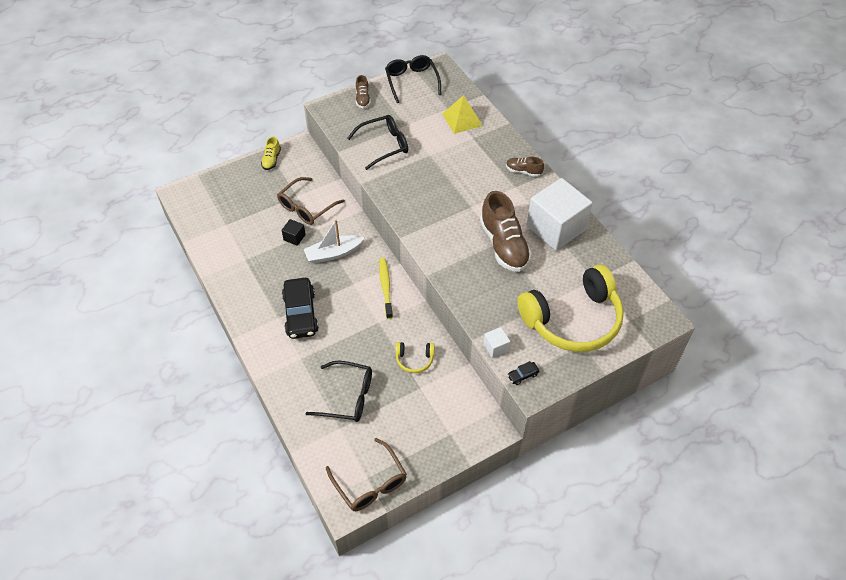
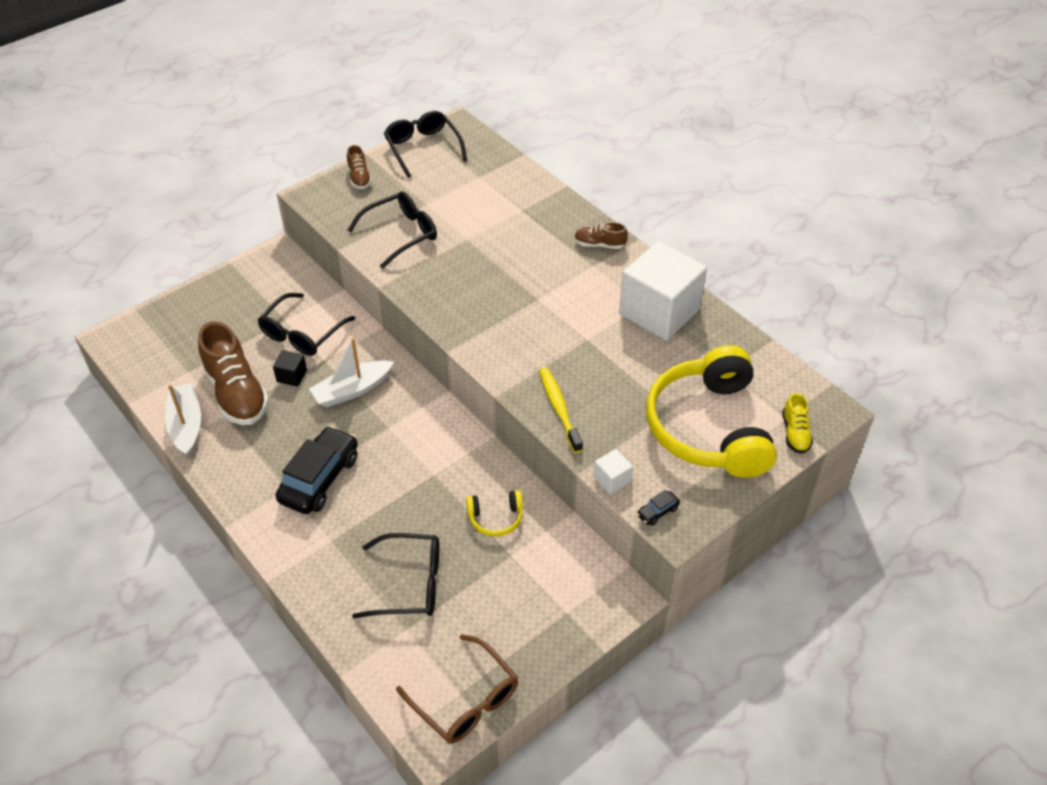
camera: 10 degrees left, 5 degrees down
yellow shoe [261,136,281,170] -> yellow shoe moved to [782,393,813,454]
brown glasses [277,177,345,225] -> black glasses [258,293,355,356]
black car [282,278,319,339] -> black car turned 135 degrees counterclockwise [276,426,358,514]
yellow toothbrush [379,258,393,319] -> yellow toothbrush moved to [539,367,583,453]
yellow pyramid [442,95,483,134] -> none
brown shoe [480,191,532,272] -> brown shoe moved to [198,321,269,425]
yellow headphones [517,265,624,352] -> yellow headphones turned 120 degrees clockwise [646,345,777,478]
none -> white boat [165,383,201,456]

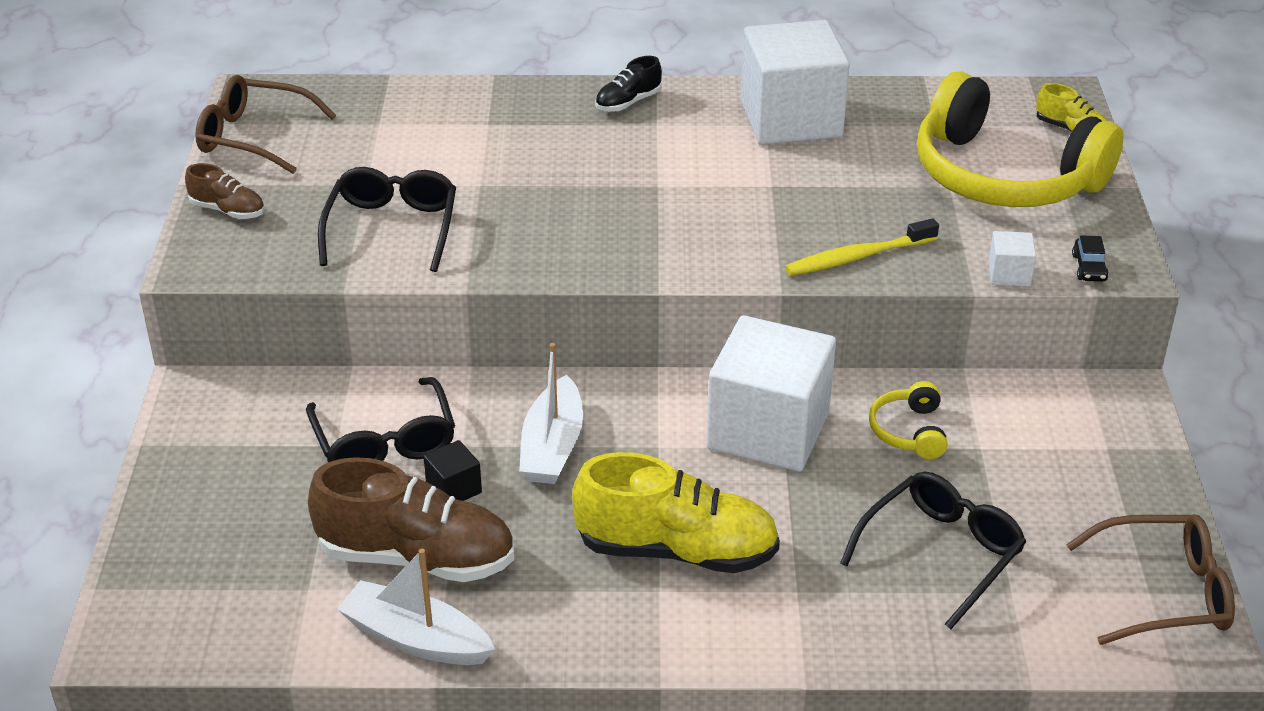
camera: 50 degrees left, 10 degrees down
black car [276,426,358,514] -> yellow shoe [572,452,780,573]
black glasses [384,111,467,178] -> brown glasses [195,75,336,174]
yellow headphones [466,490,523,536] -> yellow headphones turned 150 degrees clockwise [869,381,947,459]
yellow toothbrush [539,367,583,453] -> yellow toothbrush turned 45 degrees counterclockwise [785,218,939,276]
brown shoe [574,222,628,249] -> black shoe [595,56,662,112]
none -> white cube [707,315,836,472]

